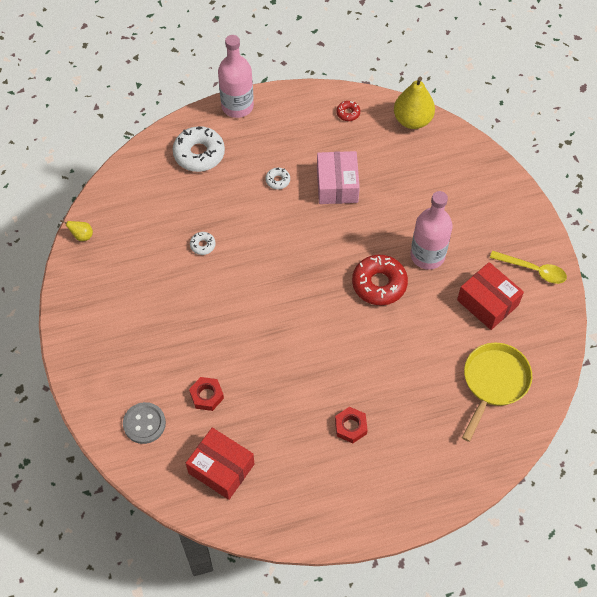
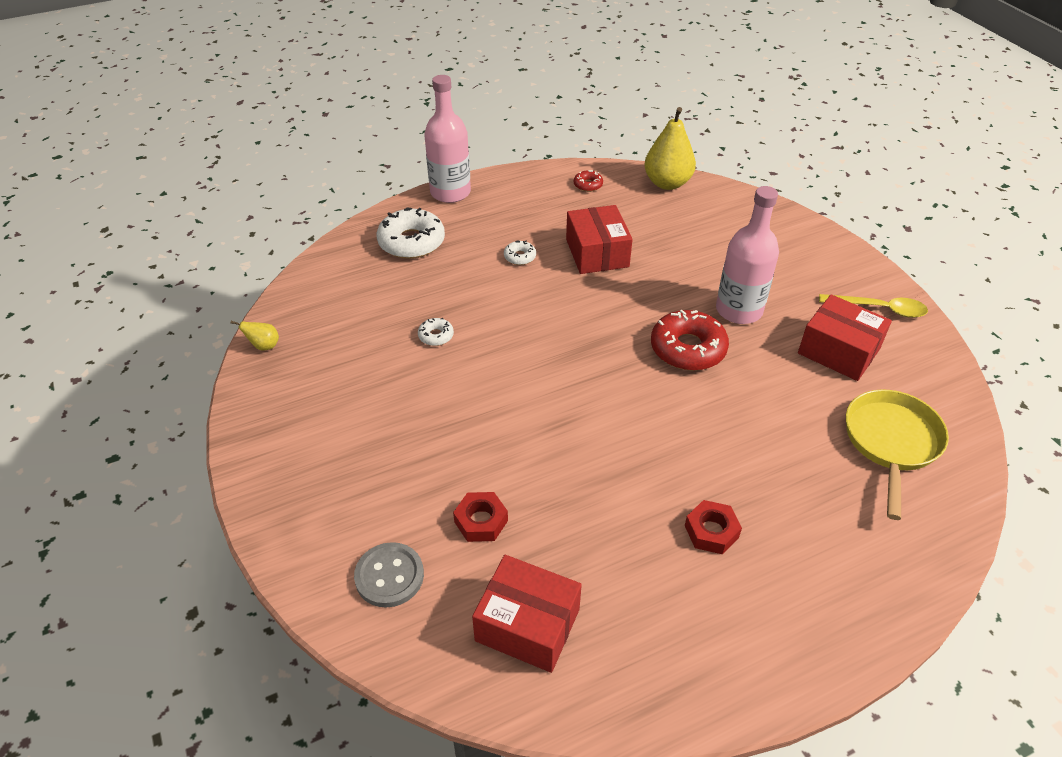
camera: 10 degrees left, 15 degrees down
pink box [317,151,360,204] -> red box [566,205,633,274]

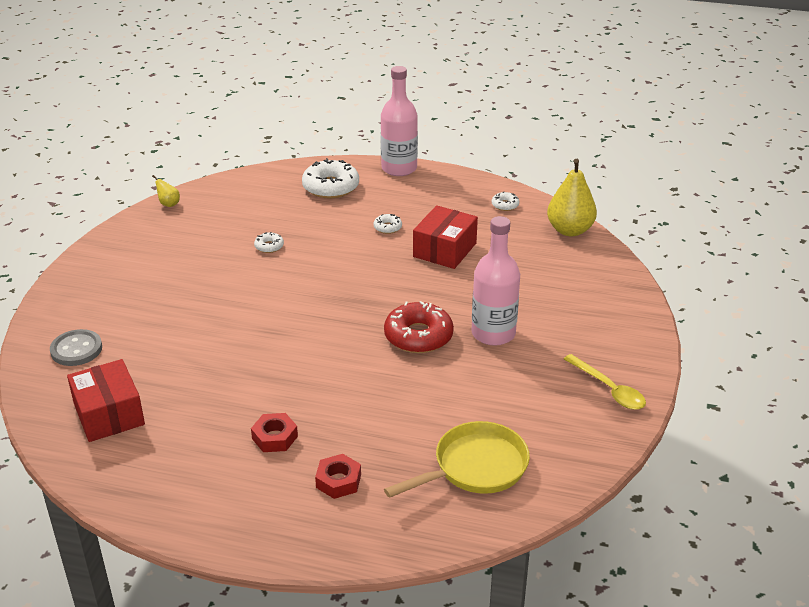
camera: 40 degrees right, 10 degrees down
red nut [453,492,508,542] -> red nut moved to [315,454,361,499]
red donut [574,170,603,192] -> white donut [492,192,519,211]
red box [798,294,892,381] -> none

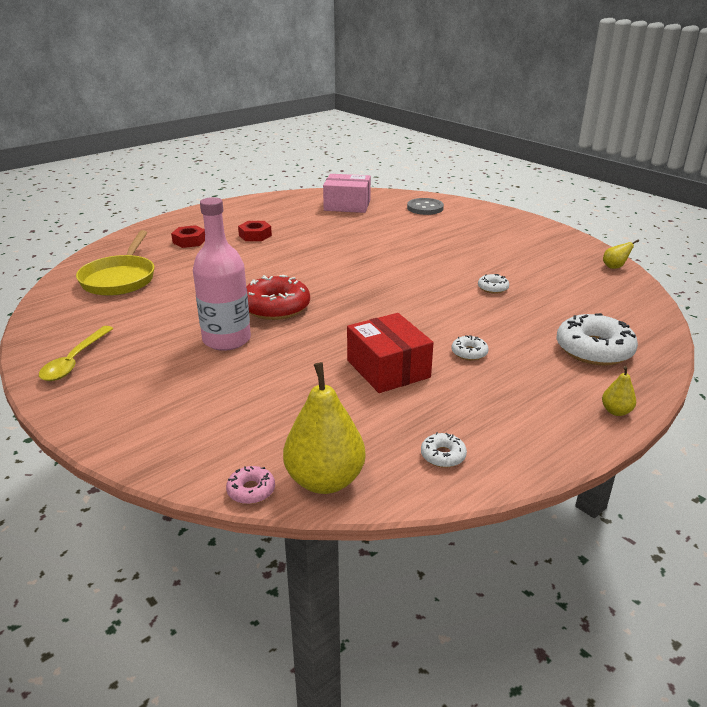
camera: 125 degrees right, 5 degrees down
red box [67,359,145,442] -> pink box [323,174,371,213]
pink bottle [381,66,418,176] -> yellow pear [602,366,636,416]
yellow spoon [564,354,646,410] -> yellow spoon turned 75 degrees counterclockwise [39,326,114,381]
none -> pink donut [226,466,275,504]

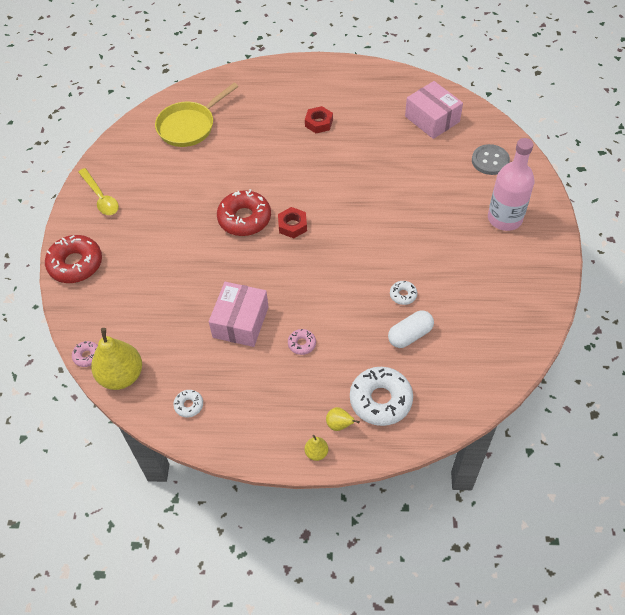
camera: 45 degrees right, 25 degrees up
yellow spoon [39,326,114,381] -> yellow spoon turned 90 degrees counterclockwise [78,168,119,215]
red nut [171,225,205,248] -> red nut moved to [278,207,307,238]
pink bottle [193,197,251,351] -> pink bottle moved to [488,138,535,231]
red box [347,313,434,393] -> pink box [209,282,269,347]
white donut [451,335,489,360] -> pink donut [288,329,316,355]
yellow pear [603,240,639,269] -> yellow pear moved to [326,407,360,431]
none -> red donut [45,235,102,283]
none -> white capsule [388,310,434,348]

